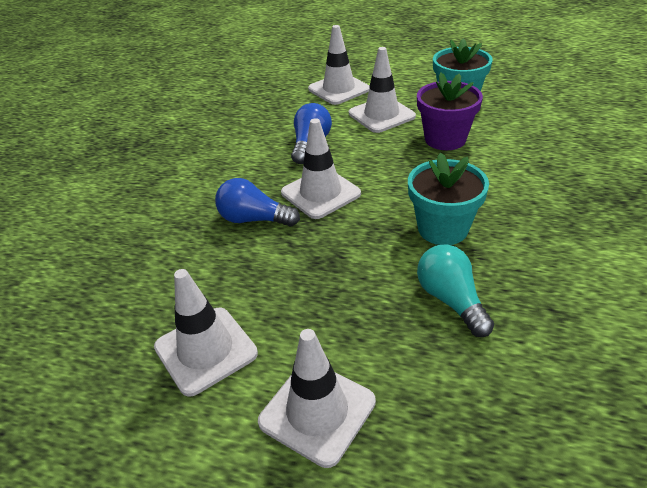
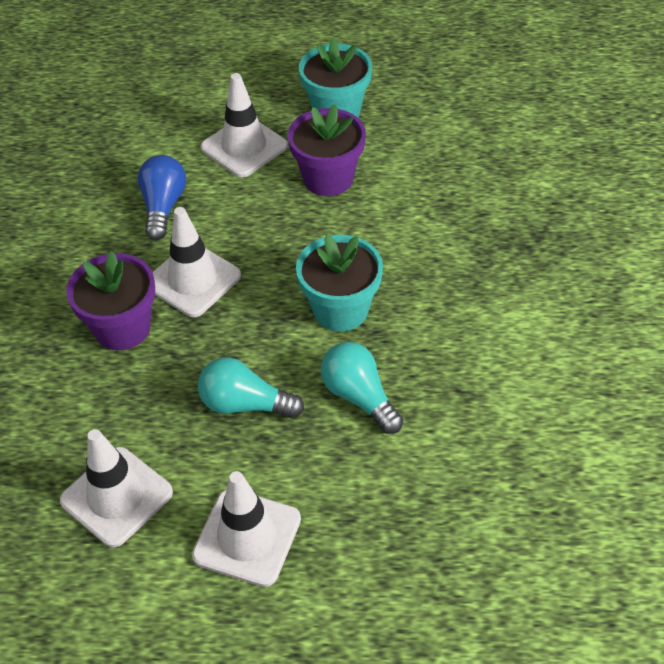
camera: 15 degrees left, 10 degrees up
blue light bulb [215,178,300,227] -> purple flower pot [66,251,155,350]
white traffic cone [308,25,369,105] -> none
none -> turquoise light bulb [198,357,304,418]

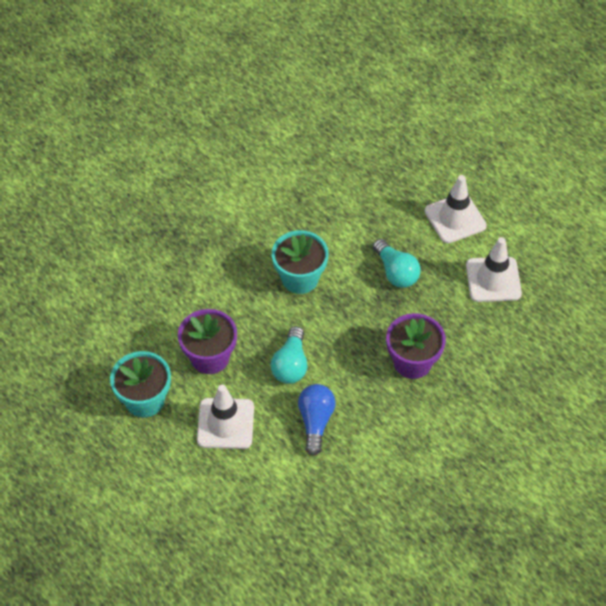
camera: 135 degrees left, 5 degrees up
blue light bulb [137,155,186,240] -> blue light bulb turned 135 degrees clockwise [298,384,336,456]
white traffic cone [153,207,241,317] -> none
turquoise light bulb [321,342,403,434] -> turquoise light bulb moved to [270,326,307,384]

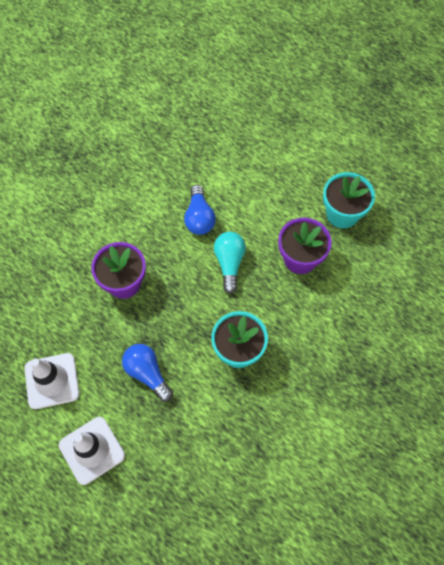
camera: 170 degrees right, 10 degrees up
white traffic cone [197,385,254,449] -> none
turquoise light bulb [373,239,420,288] -> blue light bulb [122,344,173,402]

